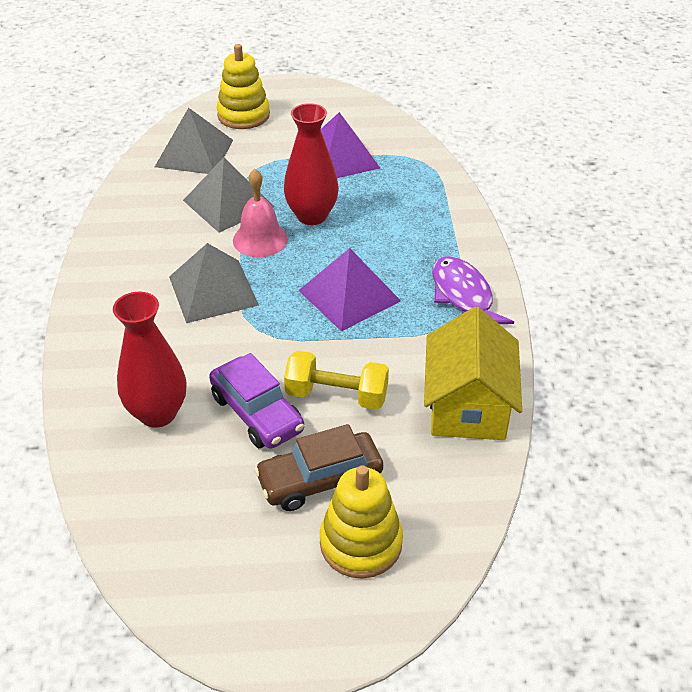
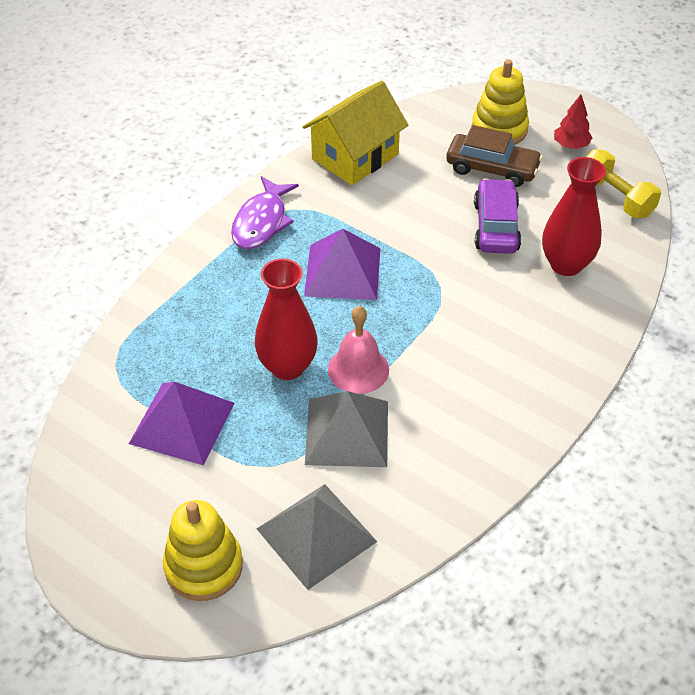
camera: 140 degrees left, 5 degrees up
grey pyramid [169,243,259,323] -> none
yellow dumbbell [284,351,389,410] -> yellow dumbbell moved to [586,149,661,218]
none -> red tree [554,95,592,149]

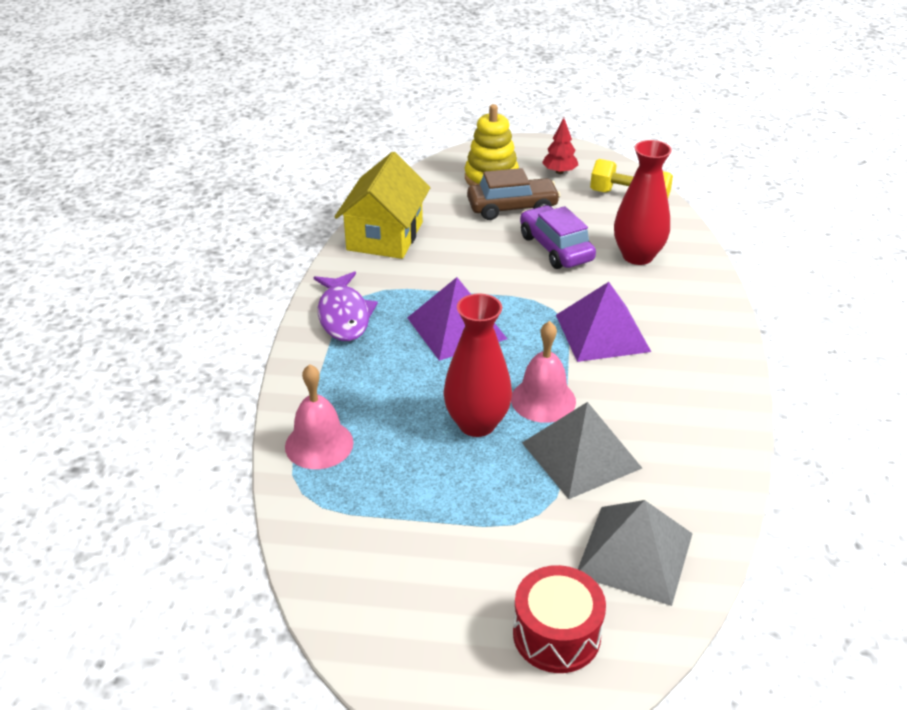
camera: 30 degrees left, 10 degrees down
purple pyramid [129,382,235,465] -> purple pyramid moved to [556,282,651,362]
yellow stacking toy [163,500,243,601] -> red drum [513,565,606,673]
none -> pink bell [285,364,354,469]

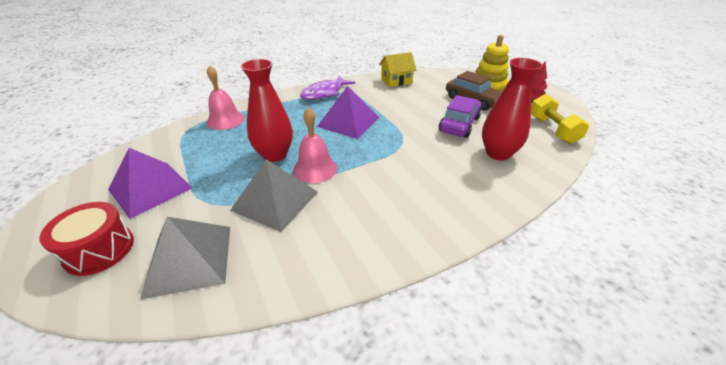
camera: 55 degrees right, 0 degrees up
yellow house [334,152,430,259] -> yellow house [379,52,416,87], size x0.64
purple pyramid [556,282,651,362] -> purple pyramid moved to [108,148,192,219]

